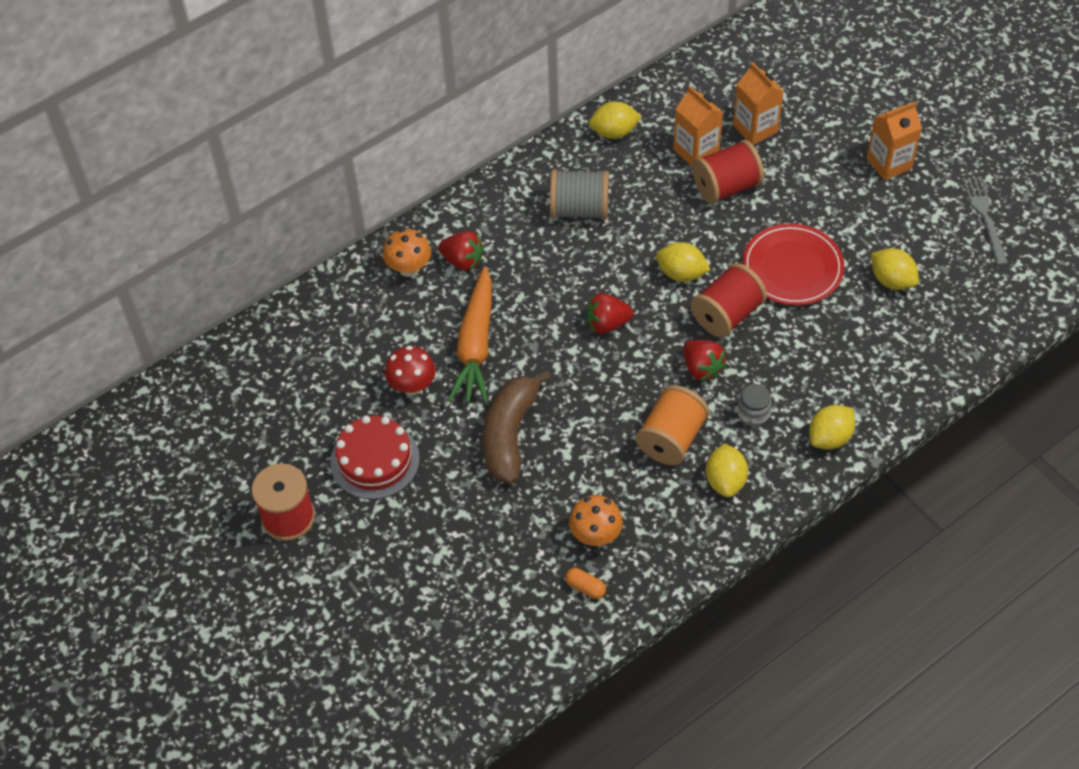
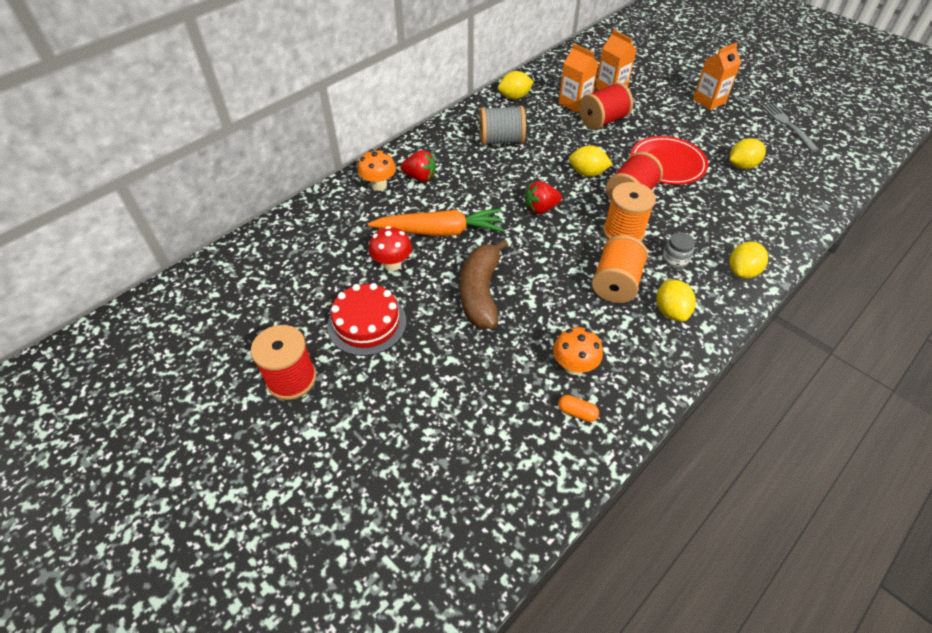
camera: 10 degrees left, 5 degrees down
orange carrot [448,266,492,404] -> orange carrot turned 90 degrees counterclockwise [368,209,504,236]
red strawberry [683,340,727,381] -> orange spool [603,182,656,241]
yellow lemon [871,248,919,290] -> yellow lemon turned 60 degrees counterclockwise [730,138,766,169]

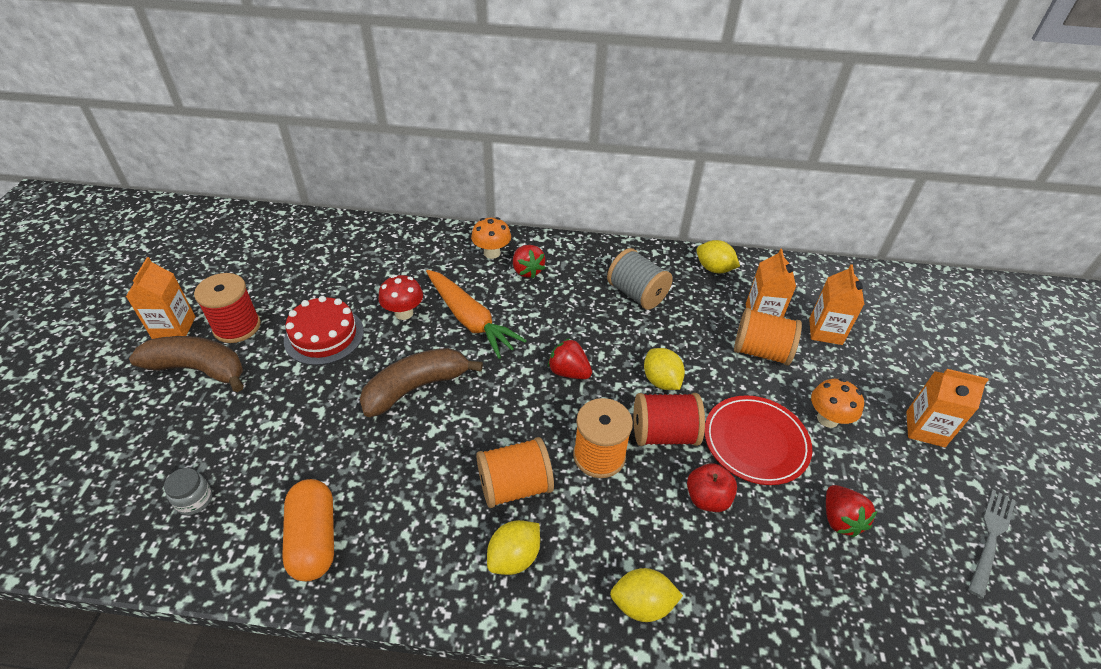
camera: 50 degrees right, 5 degrees down
orange mushroom [553,327,603,375] -> orange mushroom moved to [811,378,864,428]
orange capsule [558,395,599,422] -> orange capsule [282,479,334,581], size x2.20
red spool [579,82,633,130] -> orange spool [734,308,802,366]
grey jar [662,232,695,269] -> grey jar moved to [164,468,212,515]
yellow lemon [730,138,766,169] -> red strawberry [826,485,877,537]
none -> orange carton [126,257,196,339]
none -> brown banana [129,336,244,392]
none -> red apple [687,463,737,512]

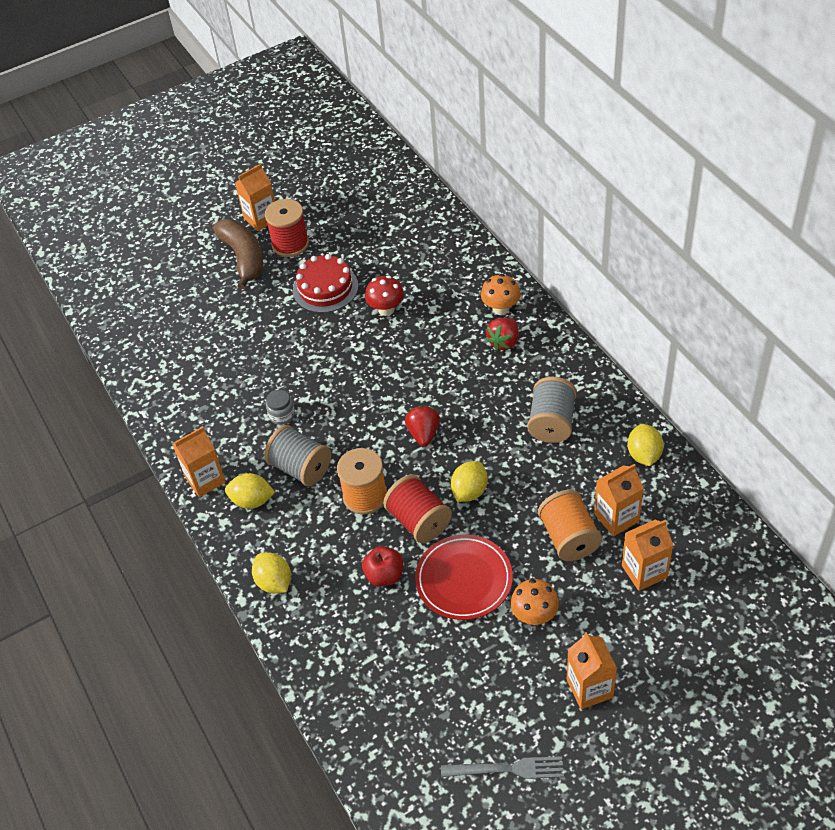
camera: 60 degrees right, 5 degrees up
grey jar [164,468,212,515] -> grey jar moved to [266,390,295,425]
orange capsule [282,479,334,581] -> none
brown banana [360,348,483,417] -> none
orange carrot [426,270,527,359] -> none
orange spool [476,437,554,508] -> grey spool [264,425,331,486]
red strawberry [826,485,877,537] -> none
none -> orange carton [172,427,226,497]

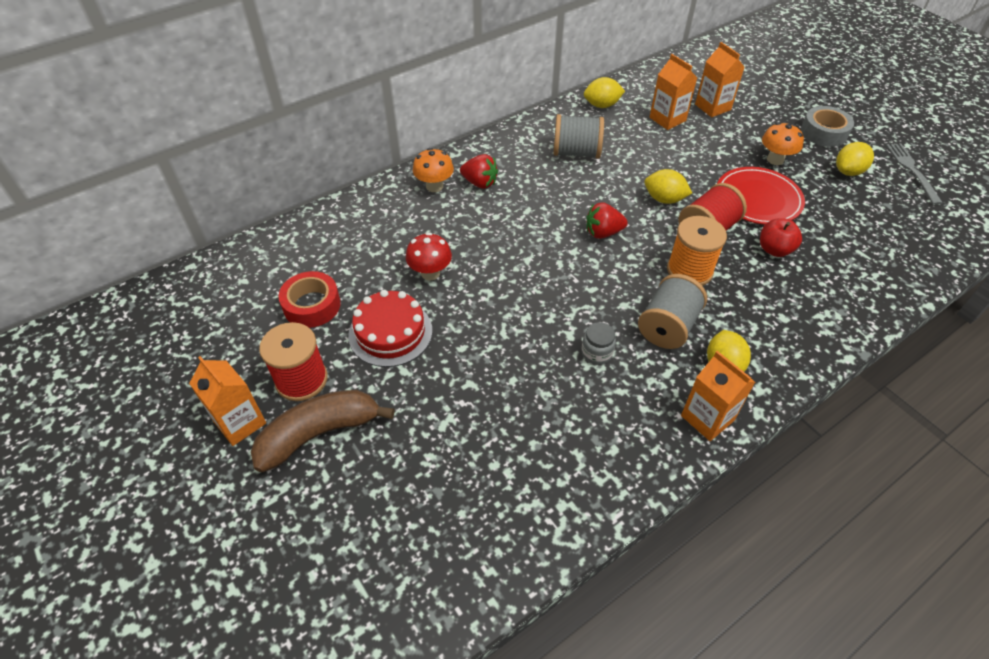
camera: 100 degrees left, 0 degrees up
yellow lemon [252,552,291,594] -> yellow lemon moved to [836,142,874,176]
orange spool [538,490,602,561] -> none
orange carton [567,632,617,709] -> grey tape [801,106,854,147]
none -> red tape [278,271,341,328]

